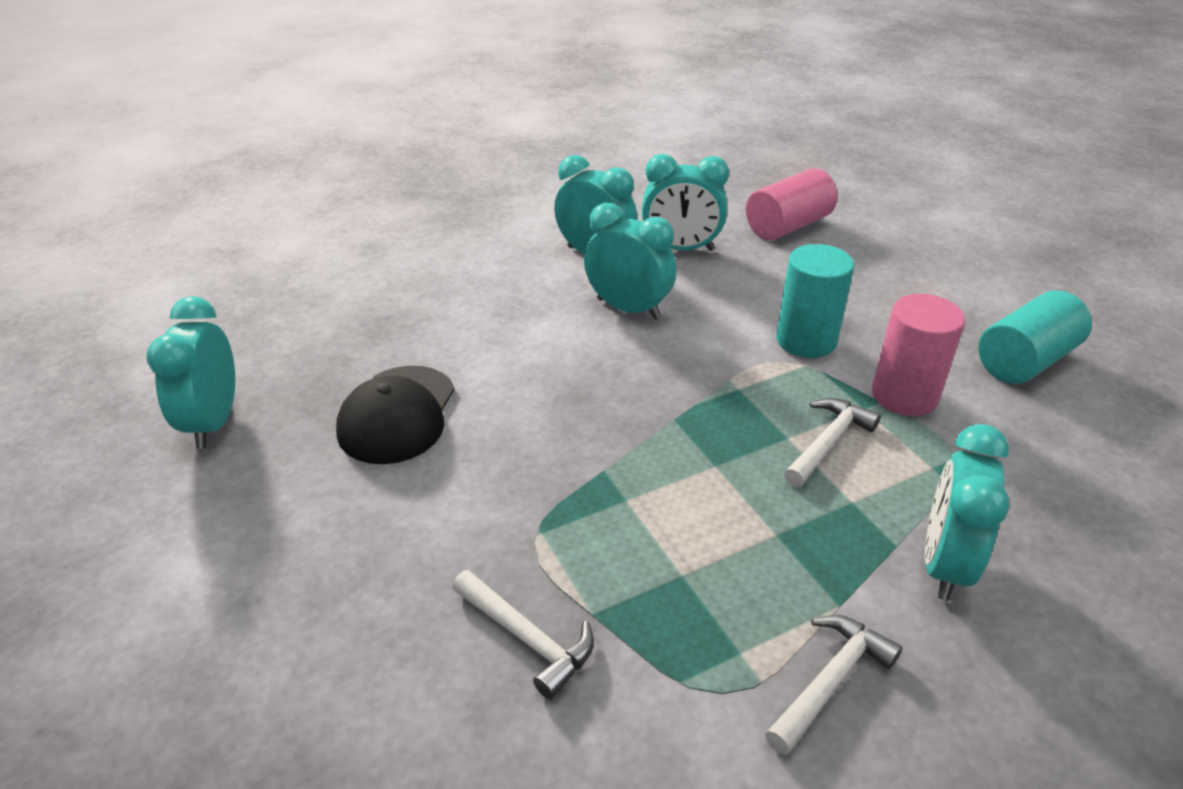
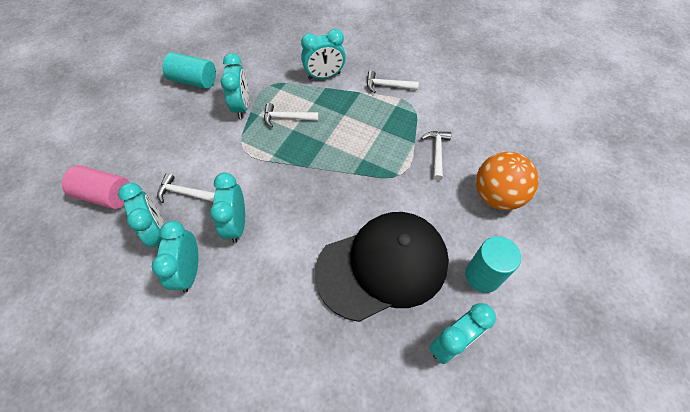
camera: 125 degrees left, 20 degrees up
black cap [336,366,455,464] -> black cap [315,212,449,322], size x1.79
turquoise cylinder [776,244,854,358] -> turquoise cylinder moved to [465,236,521,293]
pink cylinder [872,294,965,416] -> turquoise clock [220,53,249,119]
none -> white hammer [157,173,215,203]
none -> orange ball [476,152,539,210]

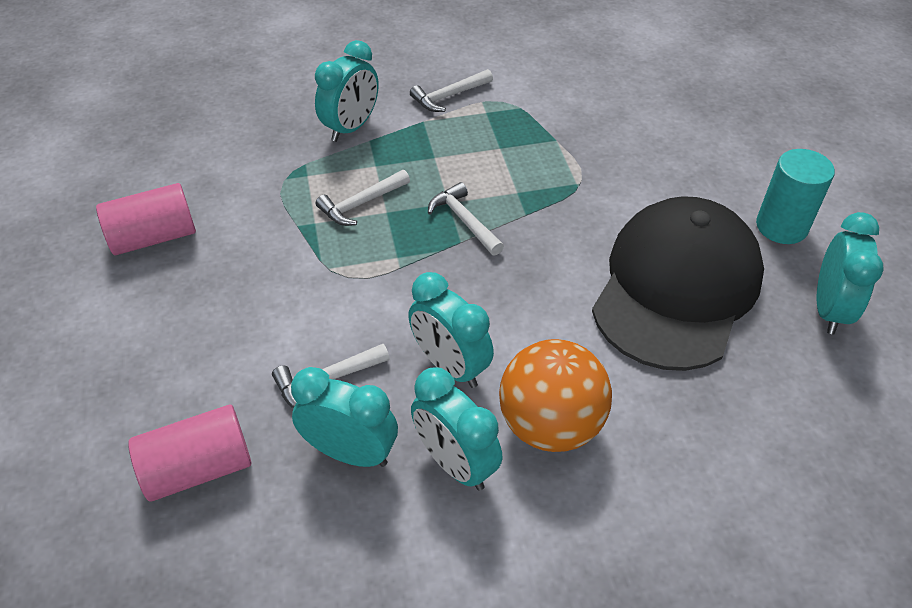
camera: 40 degrees left, 10 degrees down
turquoise cylinder [162,52,216,89] -> pink cylinder [96,183,196,255]
turquoise clock [220,53,249,119] -> none
white hammer [421,131,451,181] -> white hammer moved to [428,182,504,256]
orange ball [476,152,539,210] -> orange ball moved to [499,339,612,452]

